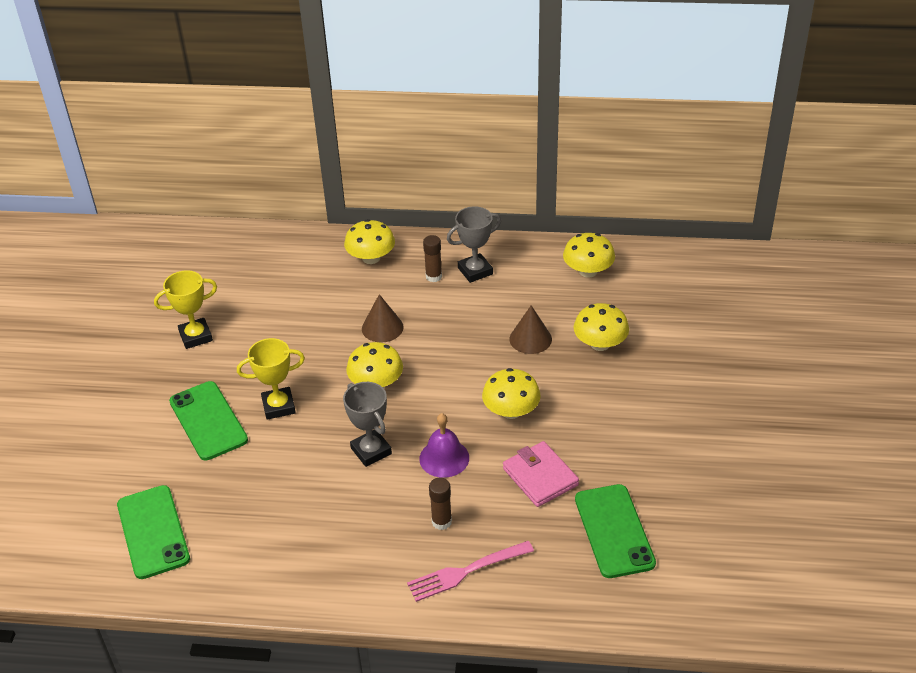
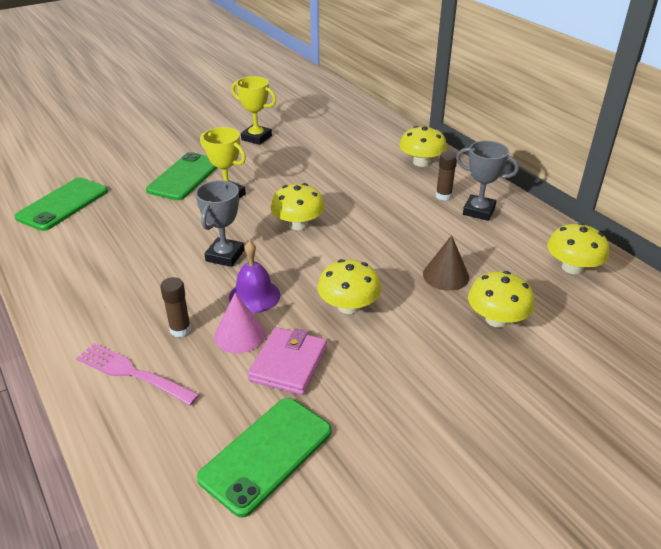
camera: 50 degrees right, 5 degrees down
brown cone [362,294,404,342] -> none
none -> pink cone [214,293,266,353]

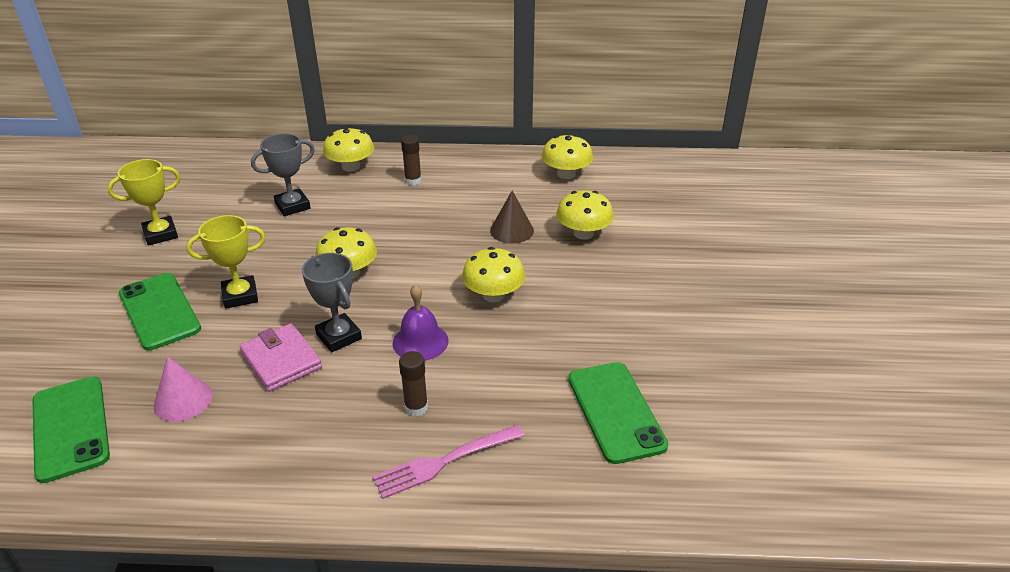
camera: 55 degrees left, 0 degrees up
pink cone [214,293,266,353] -> pink cone moved to [154,356,212,422]
pink wallet [248,327,327,395] -> pink wallet moved to [240,323,322,392]
grey trophy [456,141,519,221] -> grey trophy moved to [251,133,315,216]

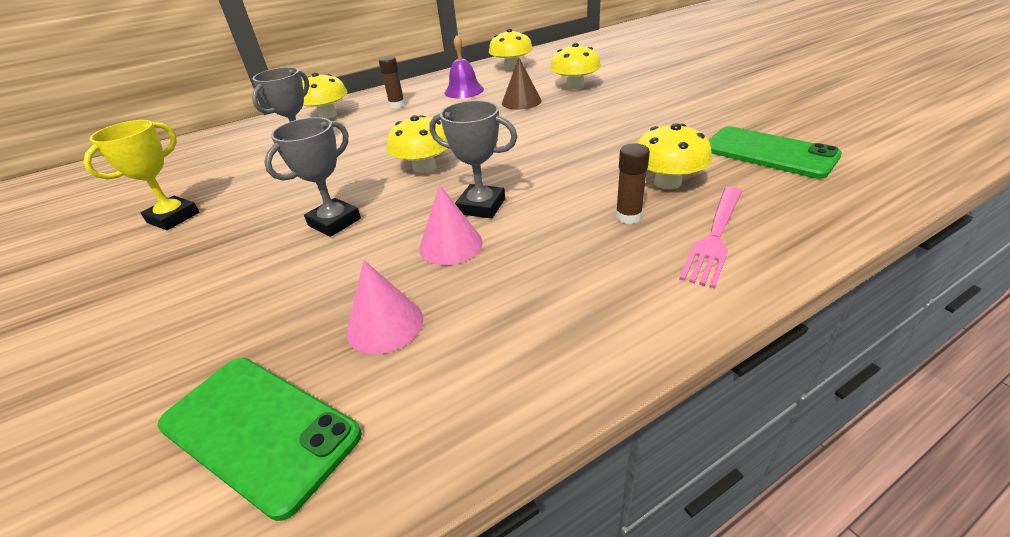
camera: 30 degrees left, 0 degrees up
green phone [119,273,201,350] -> none
yellow trophy [186,215,266,309] -> grey trophy [264,117,361,237]
pink wallet [240,323,322,392] -> pink cone [419,185,483,265]
purple bell [393,284,449,361] -> purple bell moved to [444,35,484,99]
yellow mushroom [462,247,525,302] -> yellow mushroom moved to [637,123,712,189]

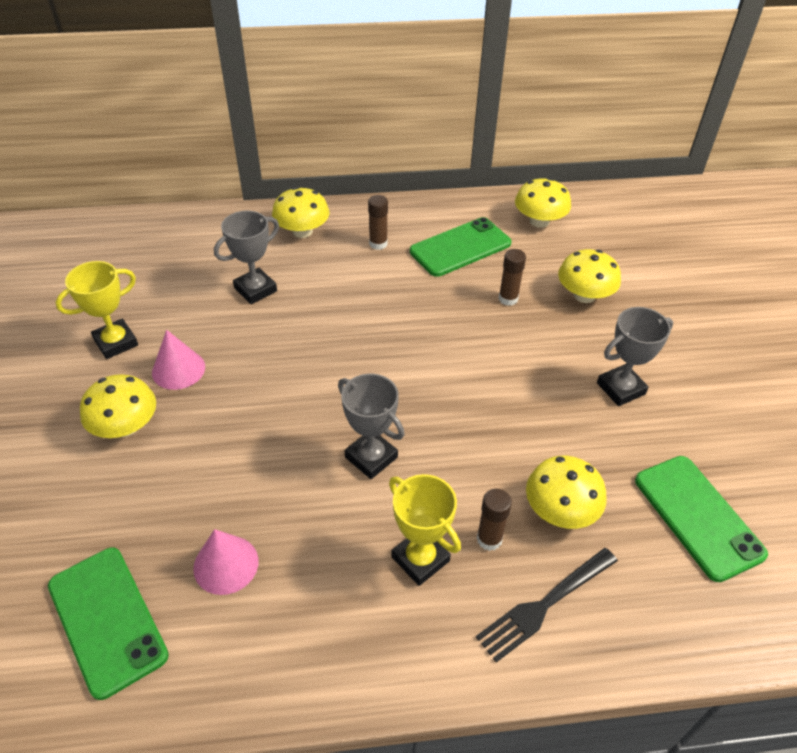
camera: 20 degrees right, 10 degrees up
grey trophy [264,117,361,237] -> grey trophy moved to [597,307,673,406]
yellow mushroom [387,115,448,173] -> yellow mushroom moved to [80,374,156,438]
pink cone [419,185,483,265] -> pink cone moved to [152,330,205,390]
purple bell [444,35,484,99] -> green phone [410,217,511,277]
brown cone [502,58,542,110] -> brown glue stick [499,249,526,306]
pink fork [679,187,742,288] -> black fork [476,548,618,663]
none -> yellow trophy [389,474,461,586]

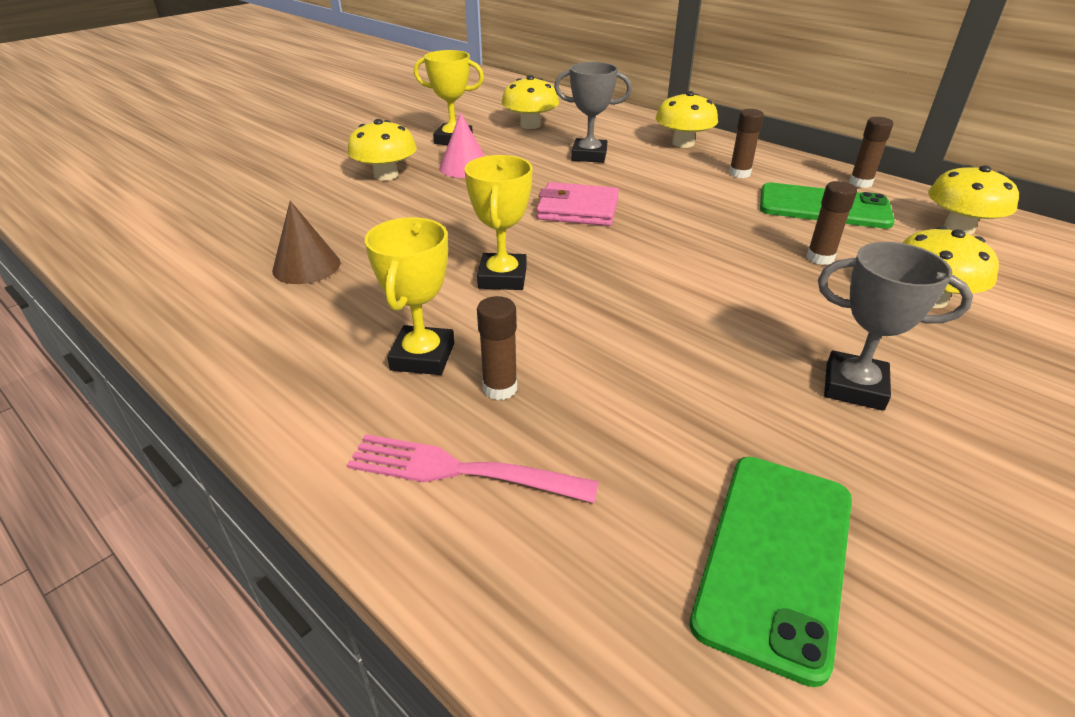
camera: 50 degrees right, 10 degrees down
green phone [48,548,169,700] -> none
pink cone [193,529,259,595] -> brown cone [272,201,341,284]
grey trophy [338,374,405,479] -> yellow trophy [465,155,533,290]
black fork [476,548,618,663] -> pink fork [347,434,599,503]
yellow mushroom [526,456,607,529] -> yellow mushroom moved to [502,75,559,129]
none -> pink wallet [536,182,619,226]
none -> brown glue stick [849,117,893,188]

